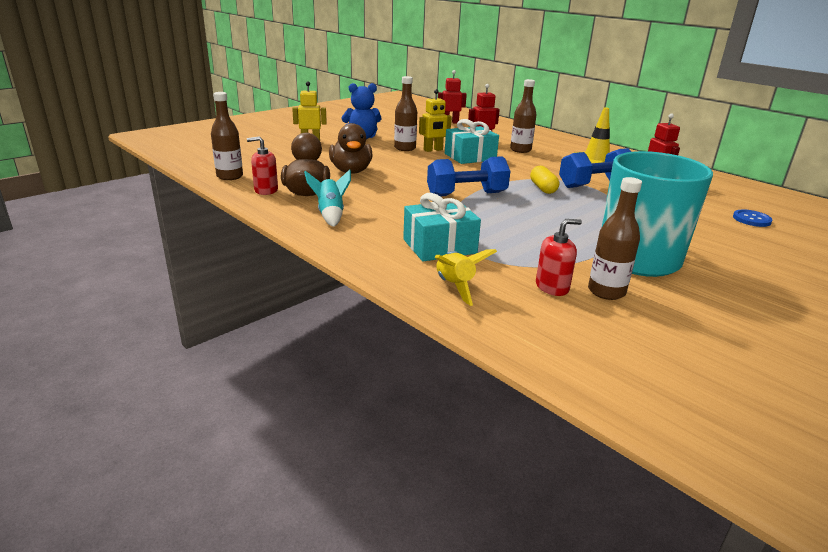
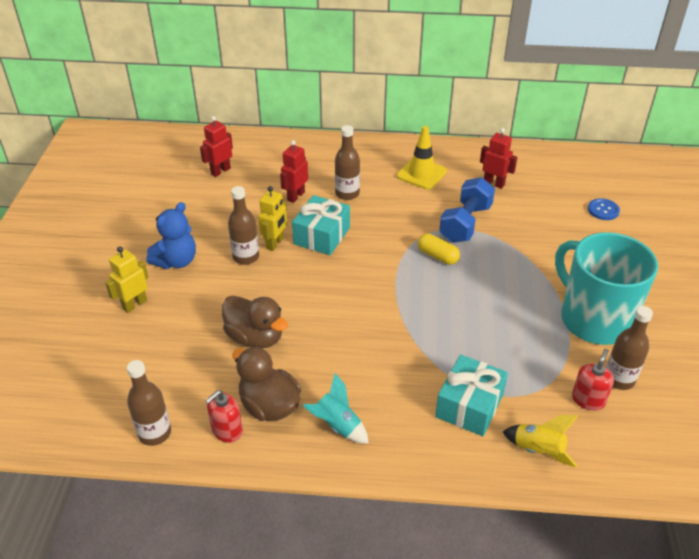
camera: 40 degrees left, 15 degrees up
blue dumbbell [427,156,510,197] -> none

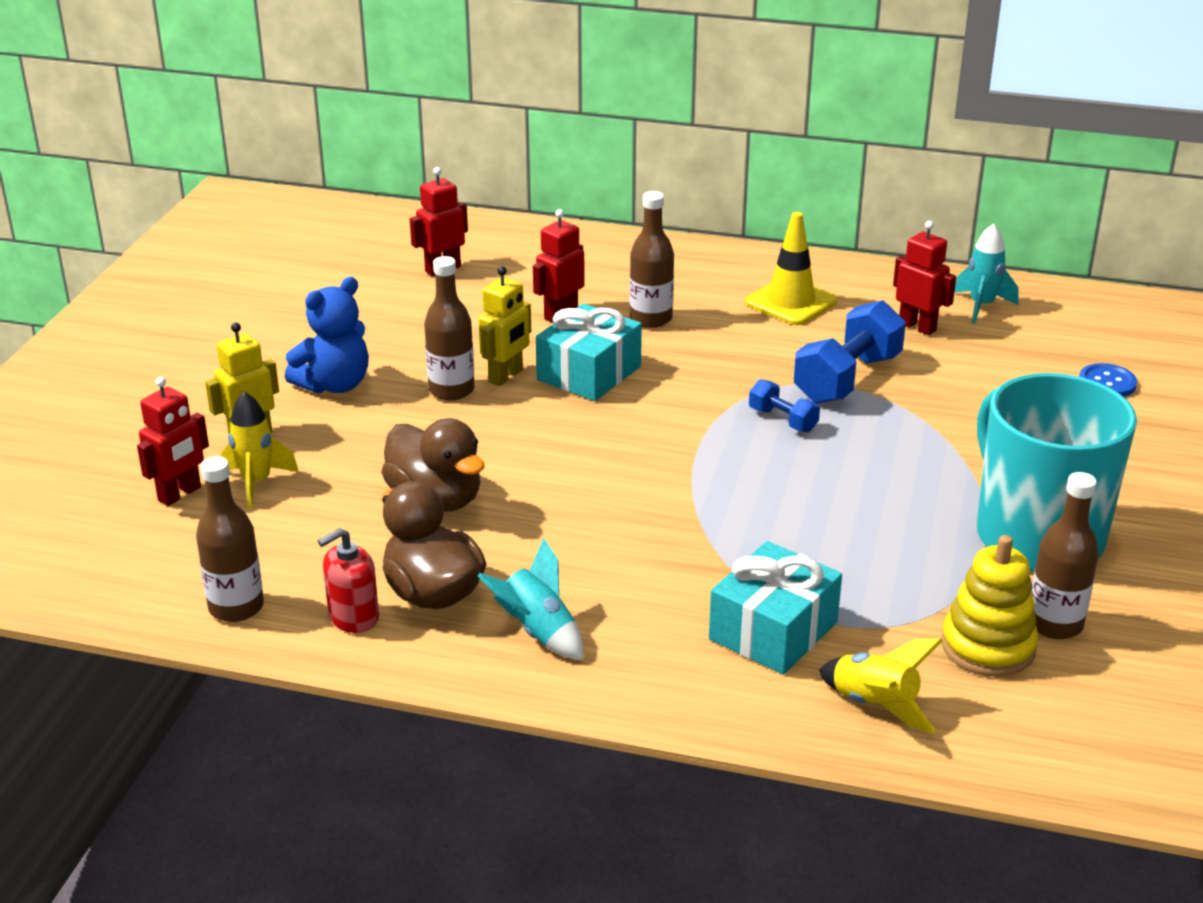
camera: 10 degrees right, 10 degrees down
yellow capsule [417,233,460,265] -> blue dumbbell [749,379,820,433]
red soap dispenser [572,349,614,411] -> yellow stacking toy [941,535,1039,677]
none -> red robot [137,377,209,506]
none -> yellow rocket [221,391,299,509]
none -> turquoise rocket [954,223,1019,324]

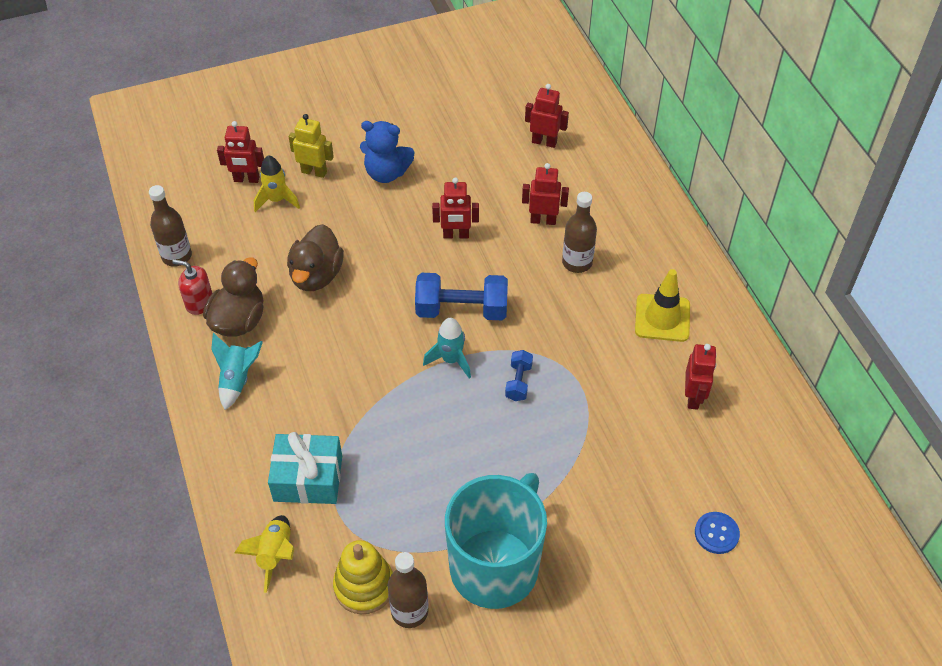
camera: 55 degrees right, 20 degrees up
brown bottle [424,256,475,401] -> none
yellow robot [479,266,531,386] -> red robot [432,178,479,238]
turquoise gift [536,303,642,401] -> none
blue dumbbell [794,300,906,404] -> blue dumbbell moved to [415,273,508,320]
turquoise rocket [954,223,1019,324] -> turquoise rocket moved to [423,318,471,378]

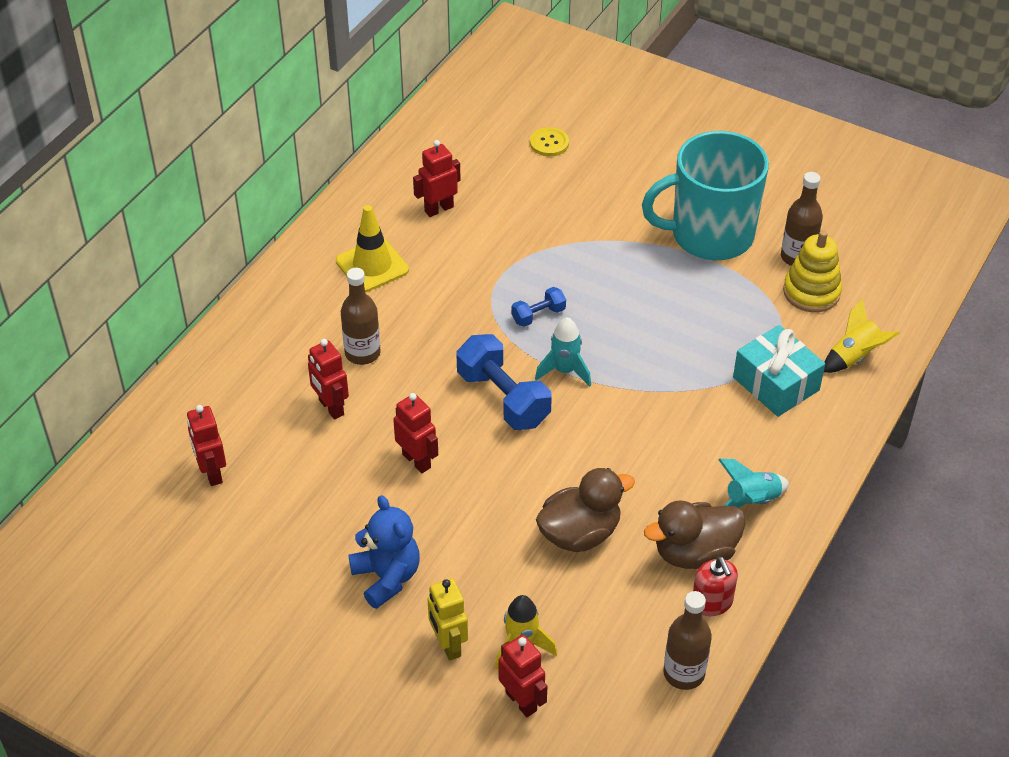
camera: 130 degrees left, 5 degrees down
blue button [695,512,740,554] -> yellow button [530,127,569,157]

